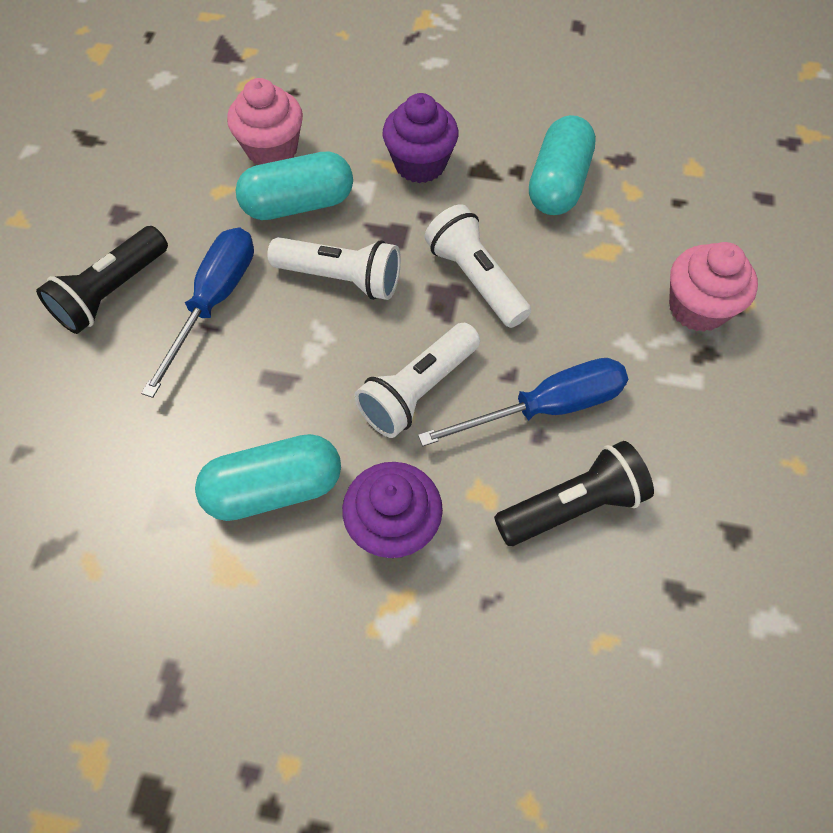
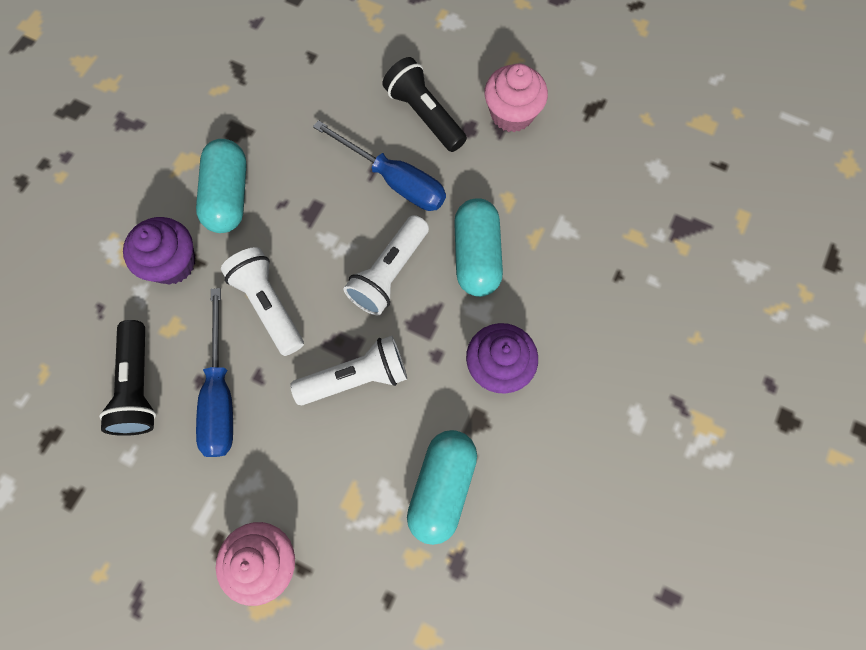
camera: 105 degrees right, 10 degrees up
pink cupcake [227,78,303,165] -> pink cupcake moved to [484,63,548,132]
turquoise capsule [529,115,596,215] -> turquoise capsule turned 75 degrees clockwise [407,430,477,545]

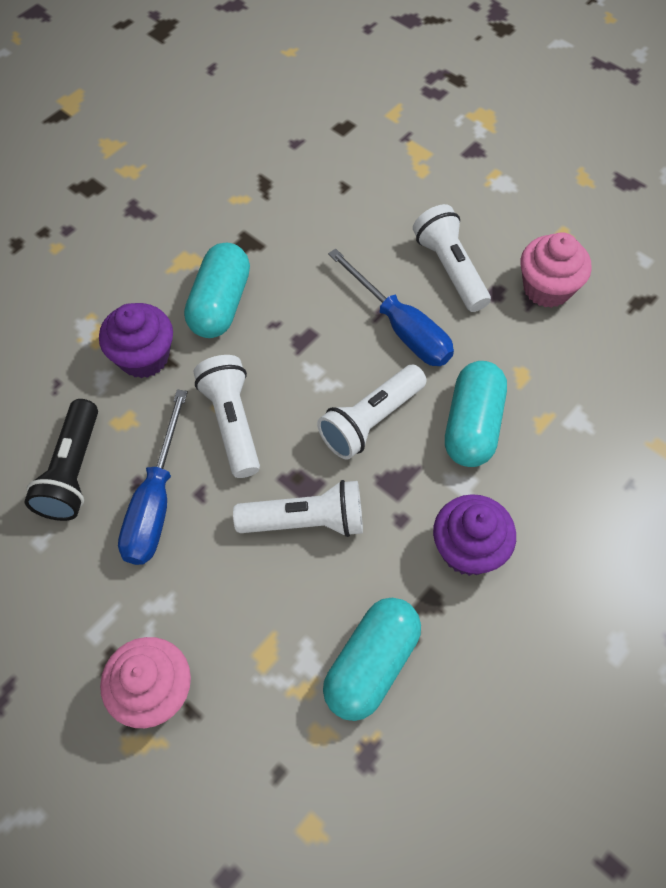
camera: 15 degrees right, 10 degrees down
black flashlight [382,57,467,152] -> white flashlight [413,204,491,312]

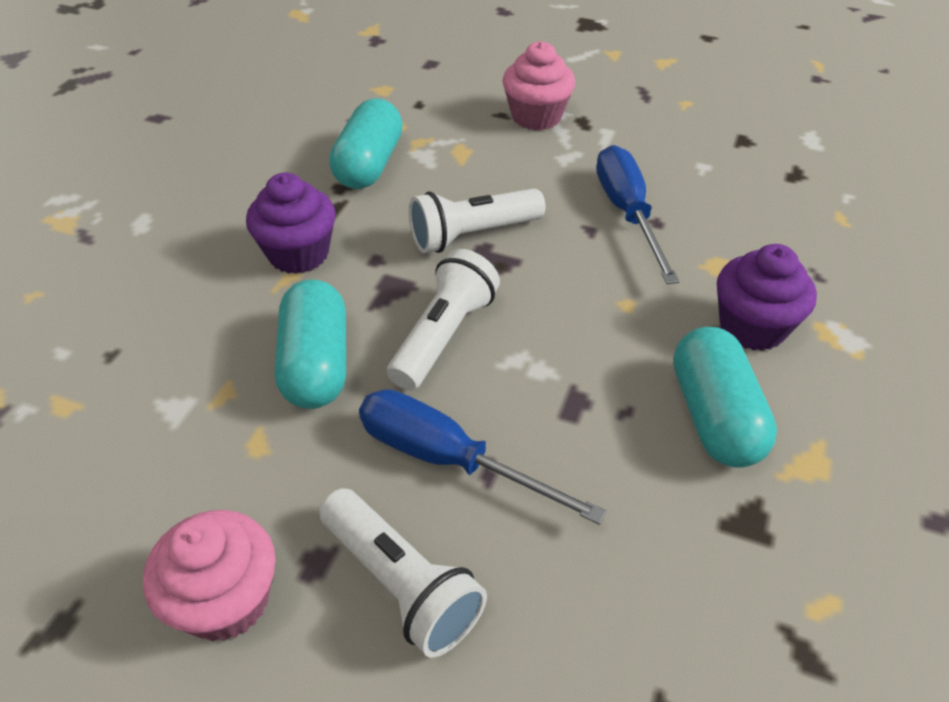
camera: 160 degrees right, 15 degrees down
black flashlight [24,399,98,521] -> none
white flashlight [194,355,260,478] -> none

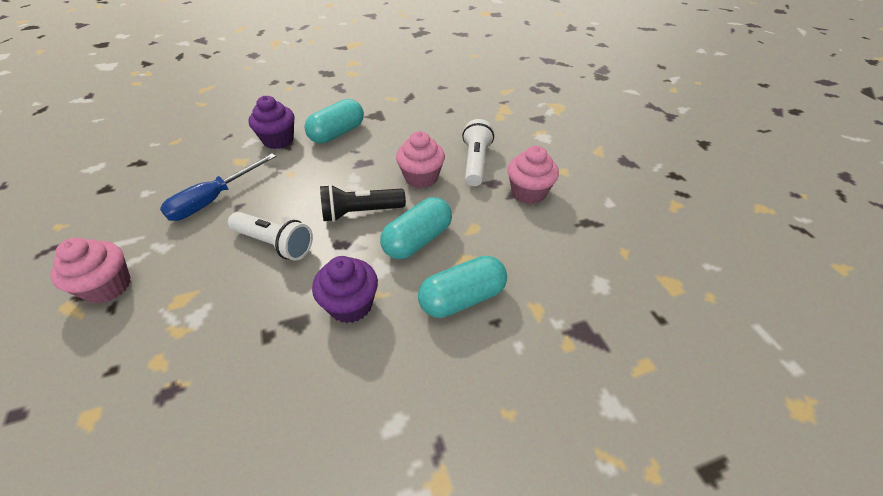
camera: 130 degrees left, 0 degrees up
turquoise capsule [329,98,403,189] -> turquoise capsule moved to [418,256,507,318]
blue screwdriver [359,389,606,525] -> pink cupcake [396,131,445,188]
white flashlight [387,249,500,390] -> black flashlight [320,184,406,222]

